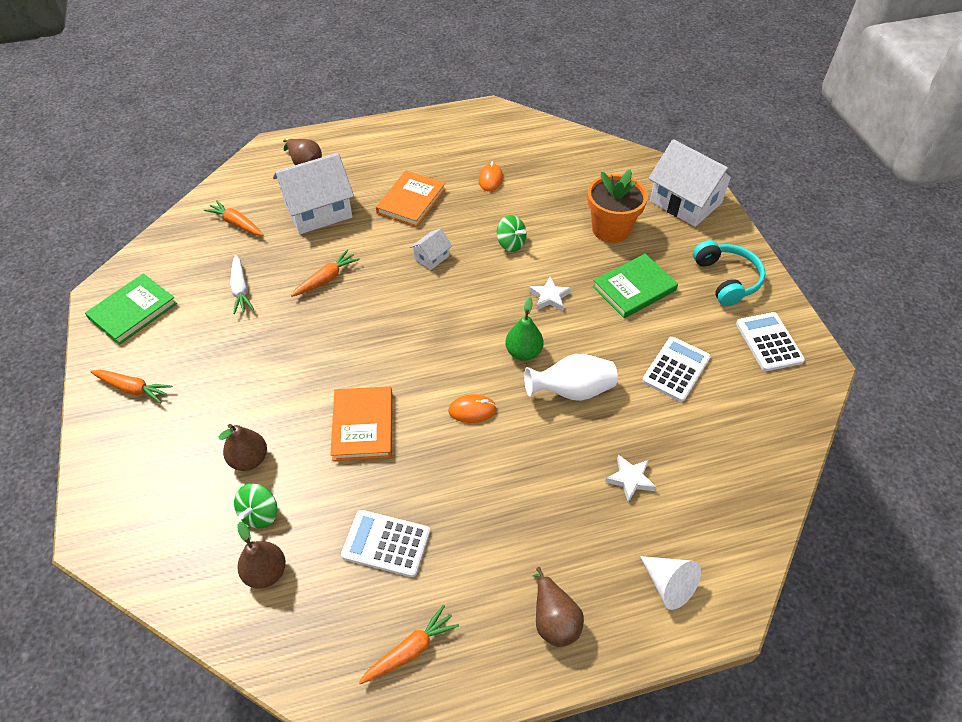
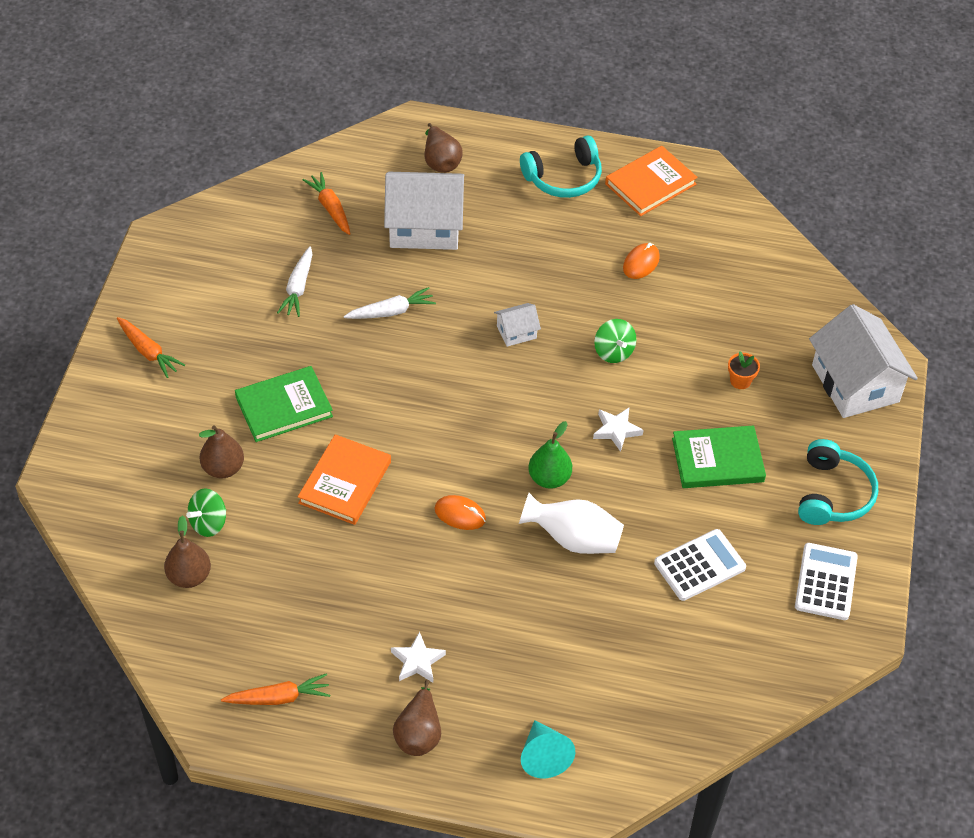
camera: 25 degrees right, 0 degrees up
green book [85,273,177,345] -> green book moved to [235,366,333,442]
orange carrot [291,249,360,297] -> white carrot [344,287,436,319]
white calculator [341,510,430,577] -> none
orange book [376,170,446,227] -> orange book moved to [605,146,698,216]
orange flower pot [587,169,648,243] -> orange flower pot [728,351,760,389], size x0.44
white star [605,455,656,502] -> white star moved to [391,631,446,683]
white cone [640,556,701,610] -> turquoise cone [521,720,575,778]
none -> turquoise headphones [520,135,602,198]

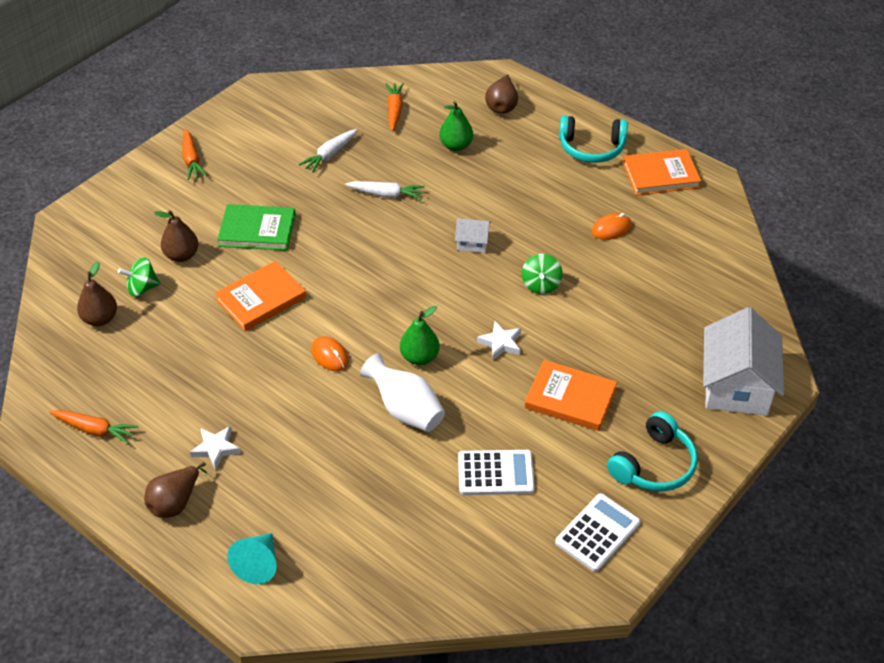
camera: 30 degrees right, 5 degrees down
white house [384,172,464,250] -> green pear [439,101,473,151]
green book [672,425,766,488] -> orange book [525,360,617,431]
orange flower pot [728,351,760,389] -> none

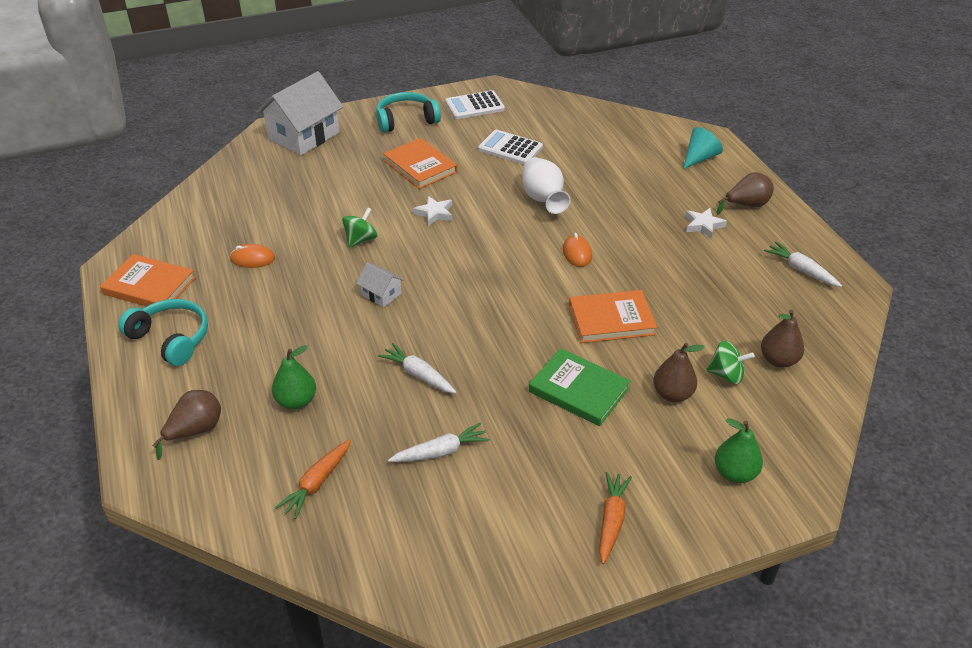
camera: 150 degrees left, 5 degrees down
orange carrot [49,410,139,444] -> white carrot [764,241,842,287]
green pear [400,306,440,365] -> green pear moved to [715,418,763,483]

